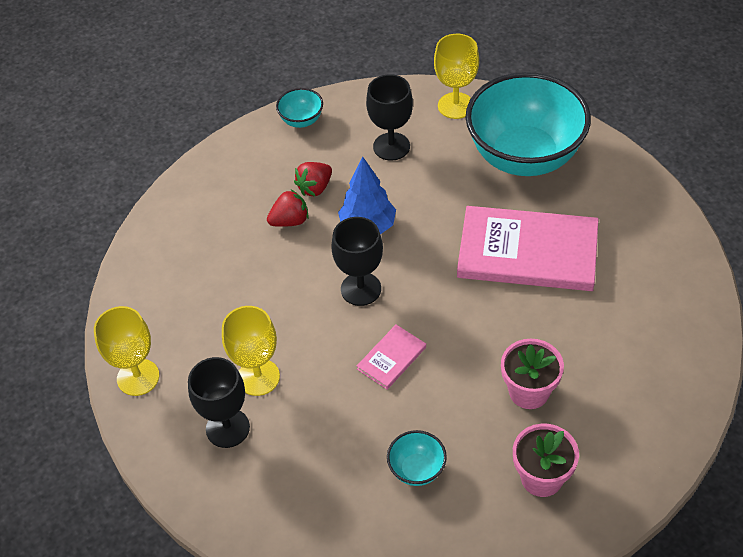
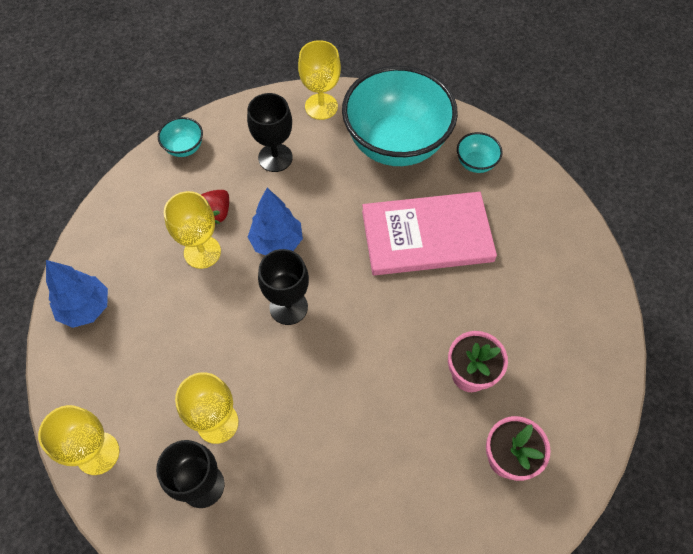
camera: 20 degrees left, 10 degrees up
red strawberry [267,189,309,227] -> yellow goblet [164,191,221,269]
pink book [357,325,426,389] -> none
turquoise bowl [387,430,447,486] -> turquoise bowl moved to [457,132,503,173]
none -> blue tree [46,260,108,328]

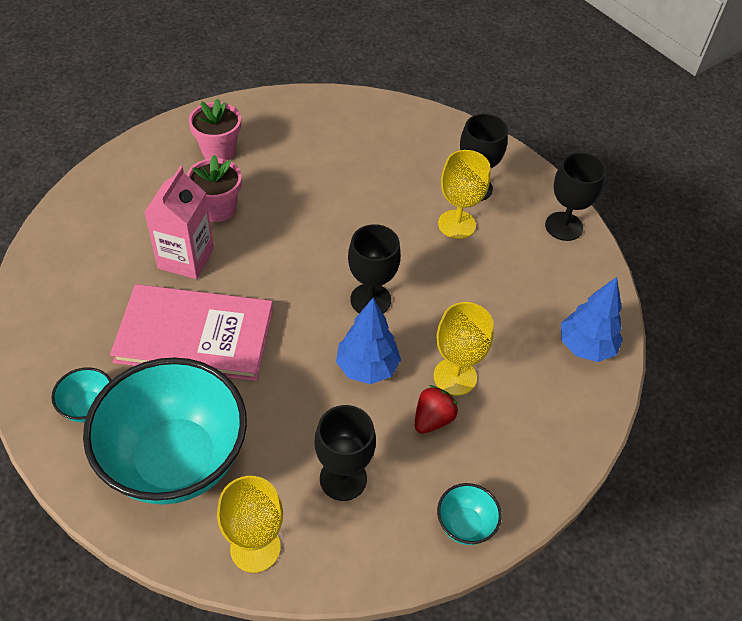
camera: 170 degrees left, 10 degrees down
yellow goblet [38,405,120,475] -> black goblet [545,152,606,241]
none -> pink carton [144,166,214,279]

